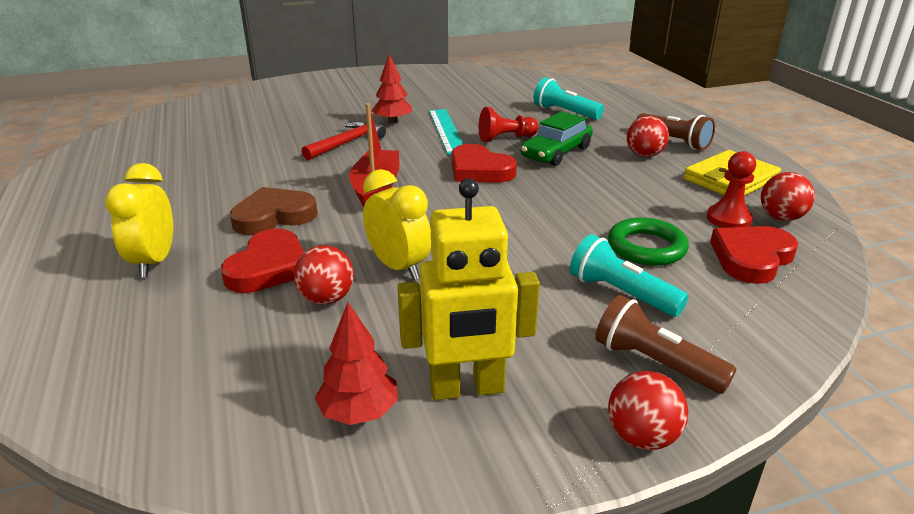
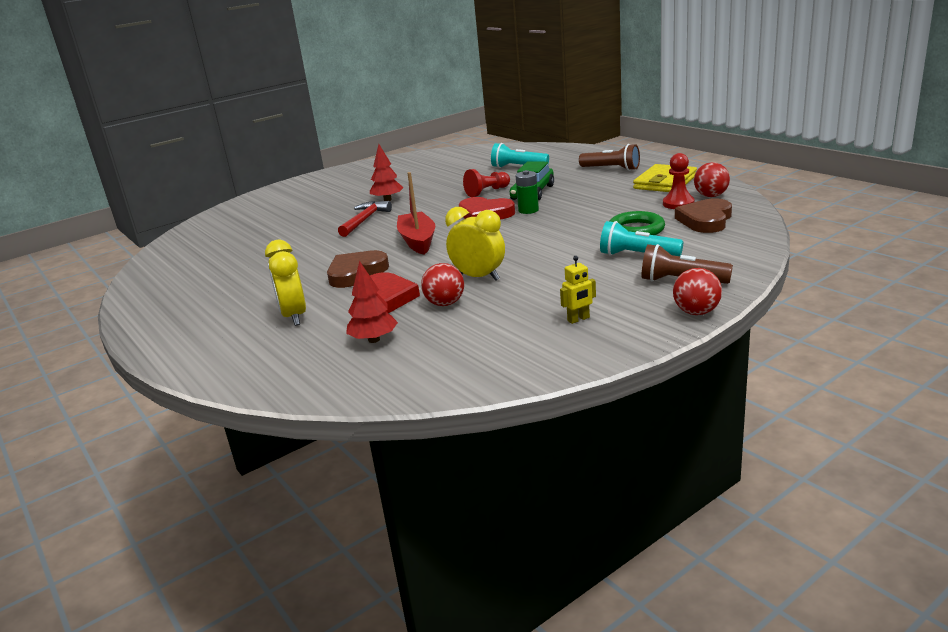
camera: 15 degrees left, 5 degrees down
red tree [315,302,398,425] -> red tree moved to [346,261,398,343]
yellow robot [397,178,540,400] -> yellow robot [560,256,596,324], size x0.45
turquoise ruler [429,109,463,154] -> none
red ball [627,116,669,157] -> none
red heart [710,226,799,284] -> brown heart [675,198,732,233]
none -> green battery [516,170,539,214]

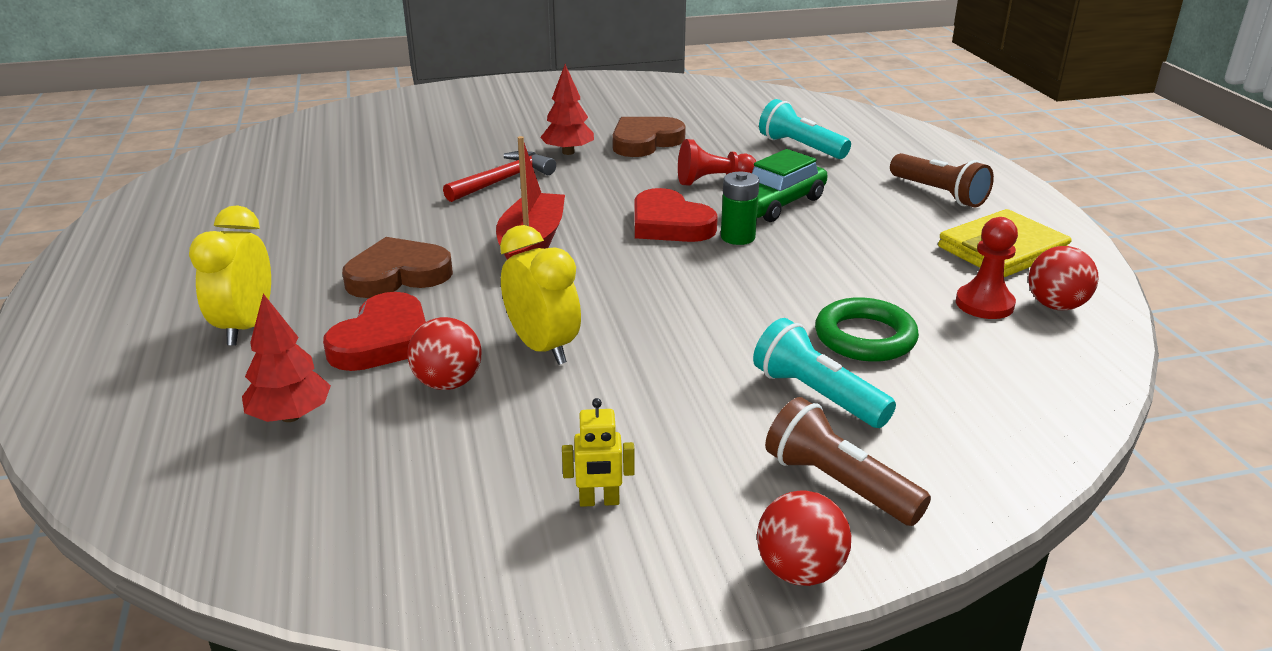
camera: 20 degrees right, 5 degrees up
brown heart [675,198,732,233] -> brown heart moved to [612,117,686,157]

